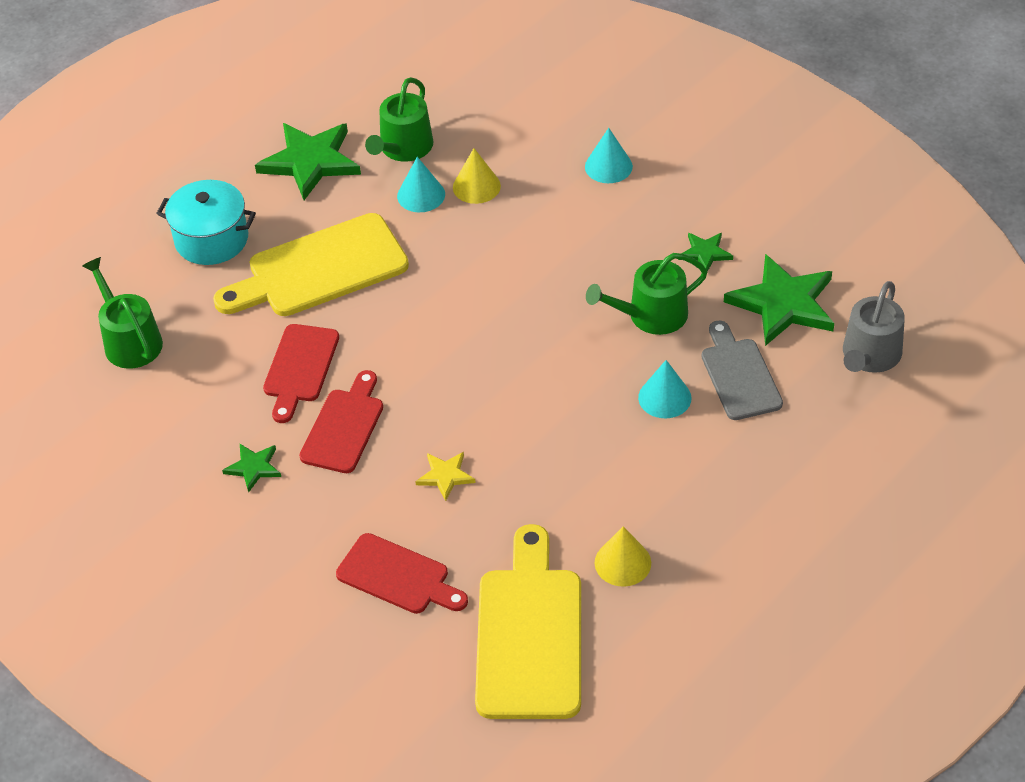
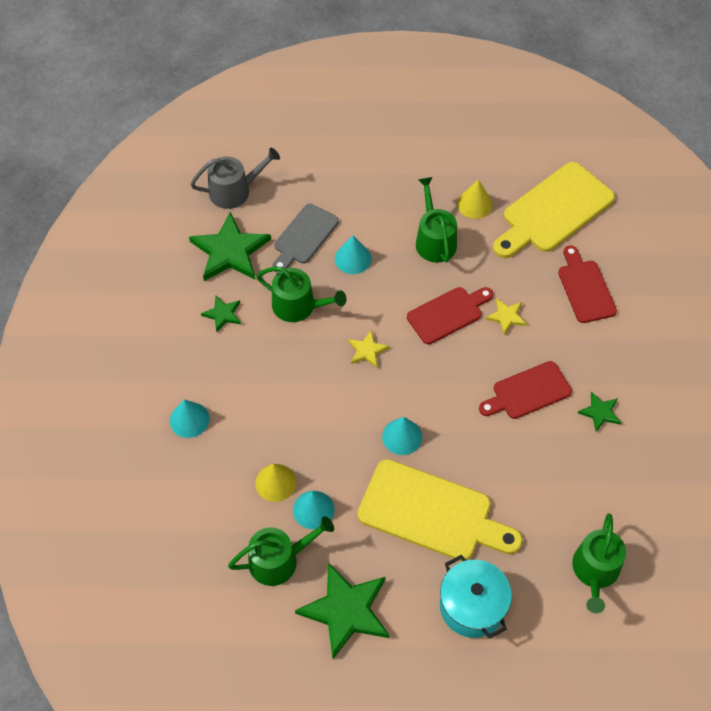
camera: 135 degrees left, 10 degrees up
red cutting board [263,324,339,423] -> red cutting board moved to [407,287,493,344]
none -> yellow star [348,330,389,368]
none -> turquoise cone [382,417,422,455]
none -> green watering can [416,177,457,263]

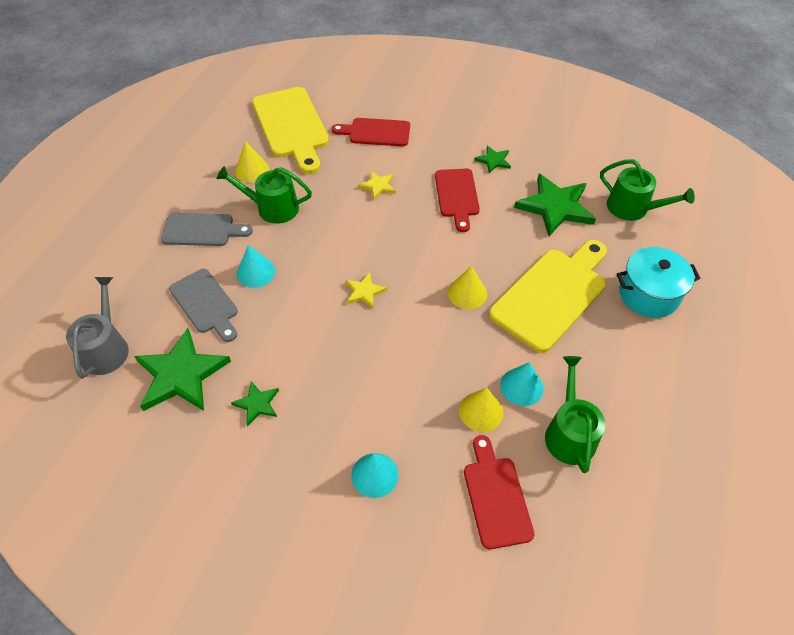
camera: 70 degrees left, 5 degrees down
green watering can [257,267,347,322] -> none
green star [295,562,390,659] -> green star moved to [514,174,596,236]
turquoise cone [382,417,422,455] -> yellow cone [448,266,487,309]
red cutting board [407,287,493,344] -> red cutting board moved to [464,435,535,549]
none -> grey cutting board [161,213,253,246]

